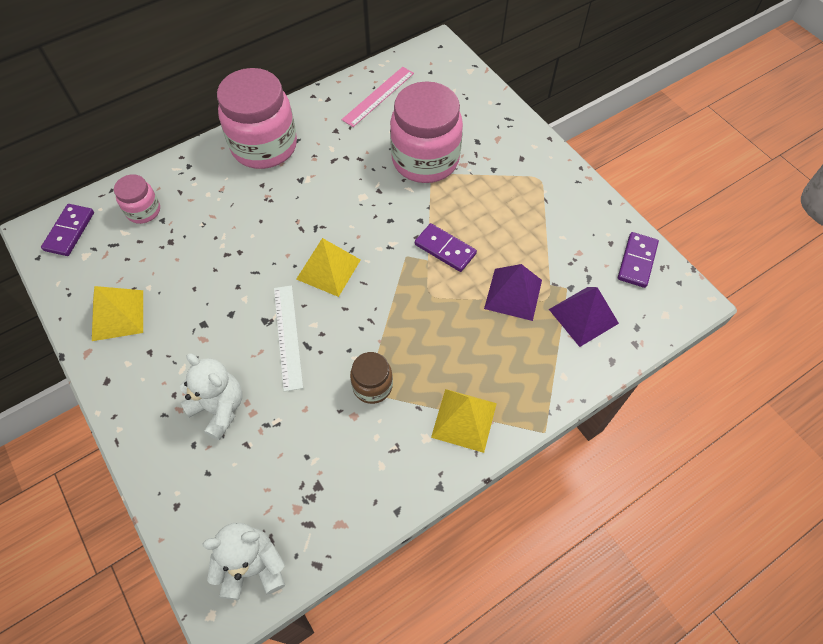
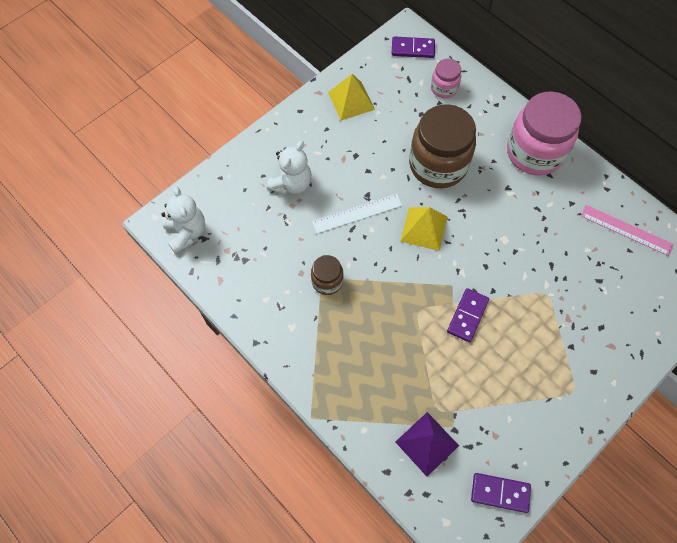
camera: 80 degrees right, 5 degrees up
pink jar [390,81,463,183] -> none
yellow pyramid [431,389,497,453] -> none
purple pyramid [484,264,542,321] -> none
none -> brown jar [409,104,476,188]

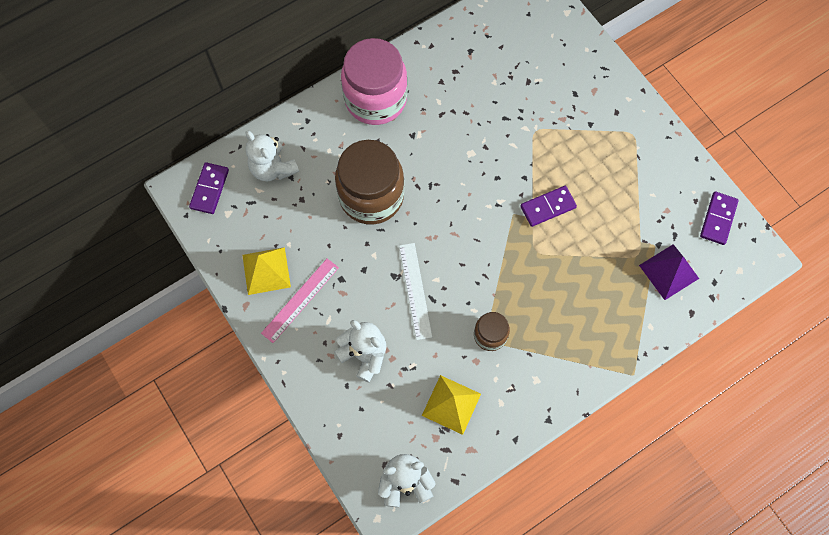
camera: 80 degrees left, 5 degrees up
yellow pyramid [400,207,448,251] -> yellow pyramid moved to [422,375,481,435]
pink jar [431,59,461,98] -> white teddy bear [246,131,299,181]
purple domino [447,288,489,342] -> purple domino turned 60 degrees counterclockwise [520,186,577,227]
pink ruler [581,205,674,256] -> pink ruler moved to [261,259,339,343]

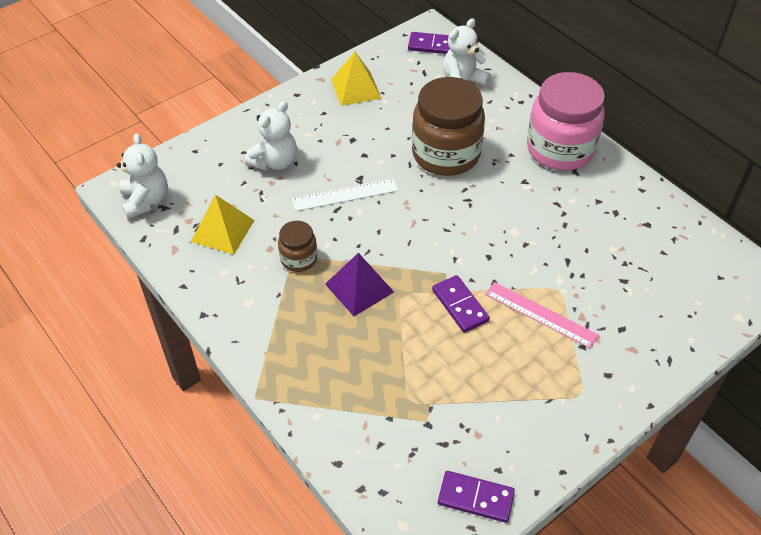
camera: 85 degrees right, 20 degrees down
pink ruler [261,259,339,343] -> pink ruler moved to [485,282,599,349]
purple pyramid [639,244,699,300] -> purple pyramid moved to [325,253,394,316]

